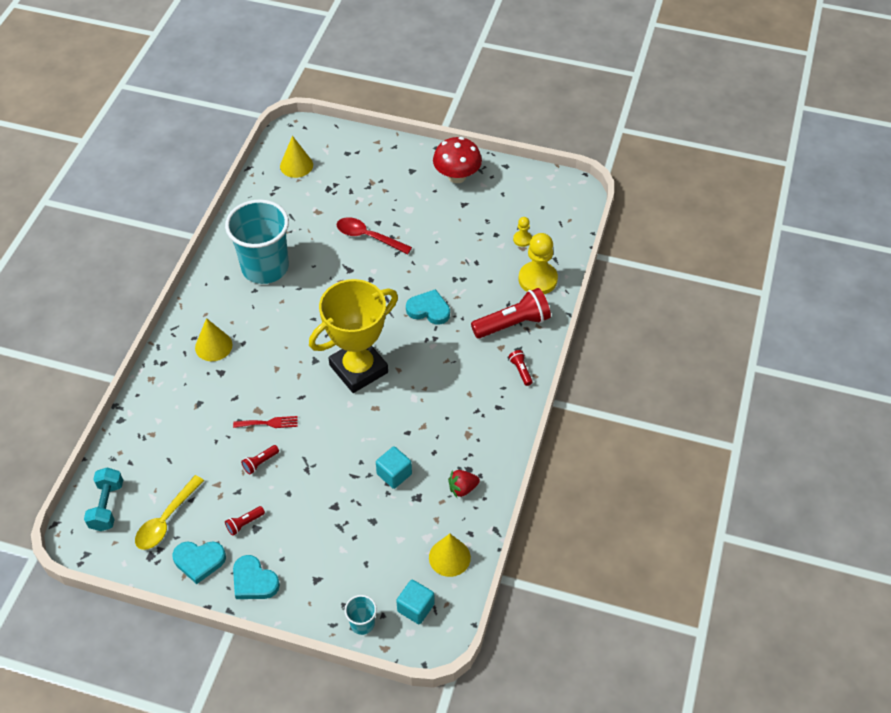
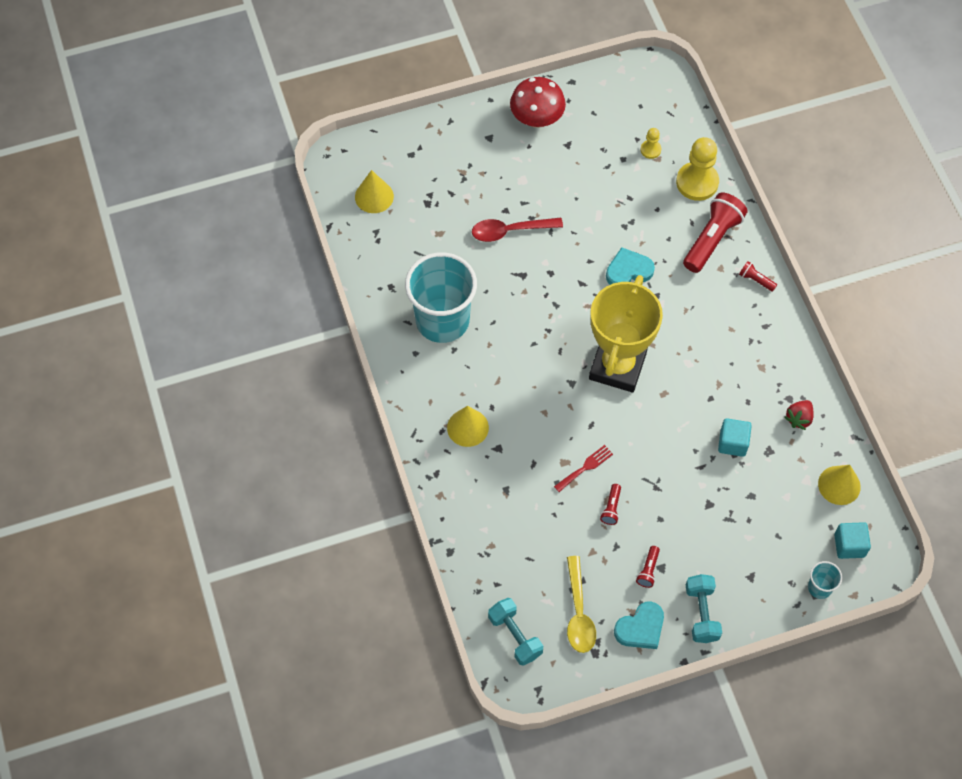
camera: 35 degrees left, 10 degrees up
turquoise heart [233,555,280,599] -> turquoise dumbbell [686,574,722,643]

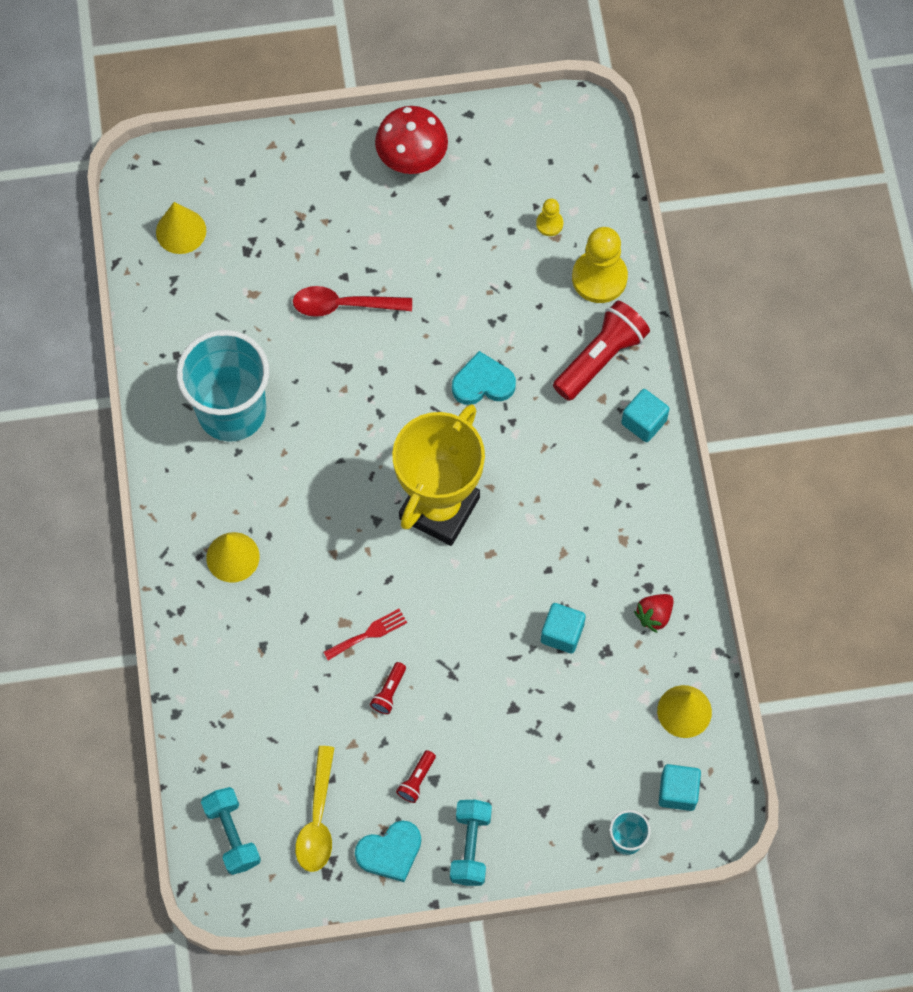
camera: 10 degrees right, 5 degrees up
red flashlight [739,261,777,292] -> turquoise cube [621,389,669,442]

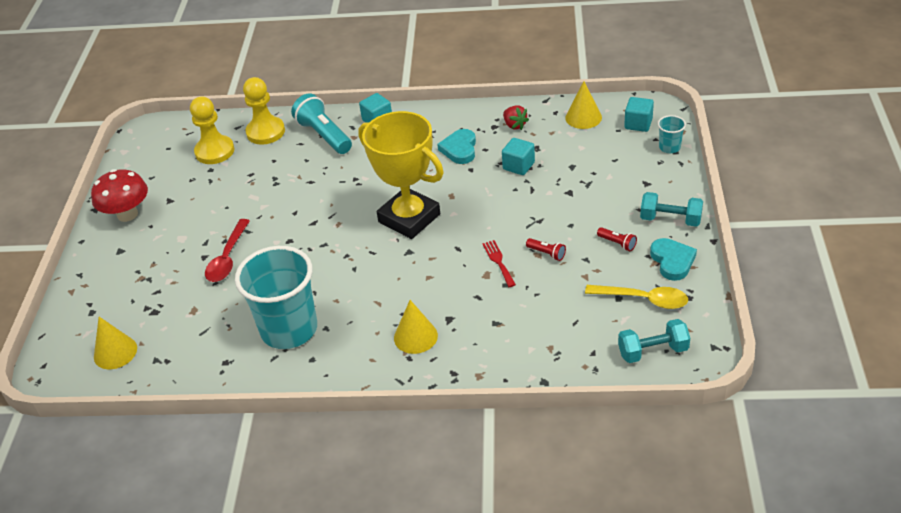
camera: 75 degrees left, 25 degrees down
turquoise heart [452,351,516,405] -> turquoise heart moved to [437,129,476,164]
yellow pawn [536,199,563,236] -> yellow pawn [190,96,234,164], size x2.02
red flashlight [553,301,650,401] -> turquoise flashlight [291,93,352,154]

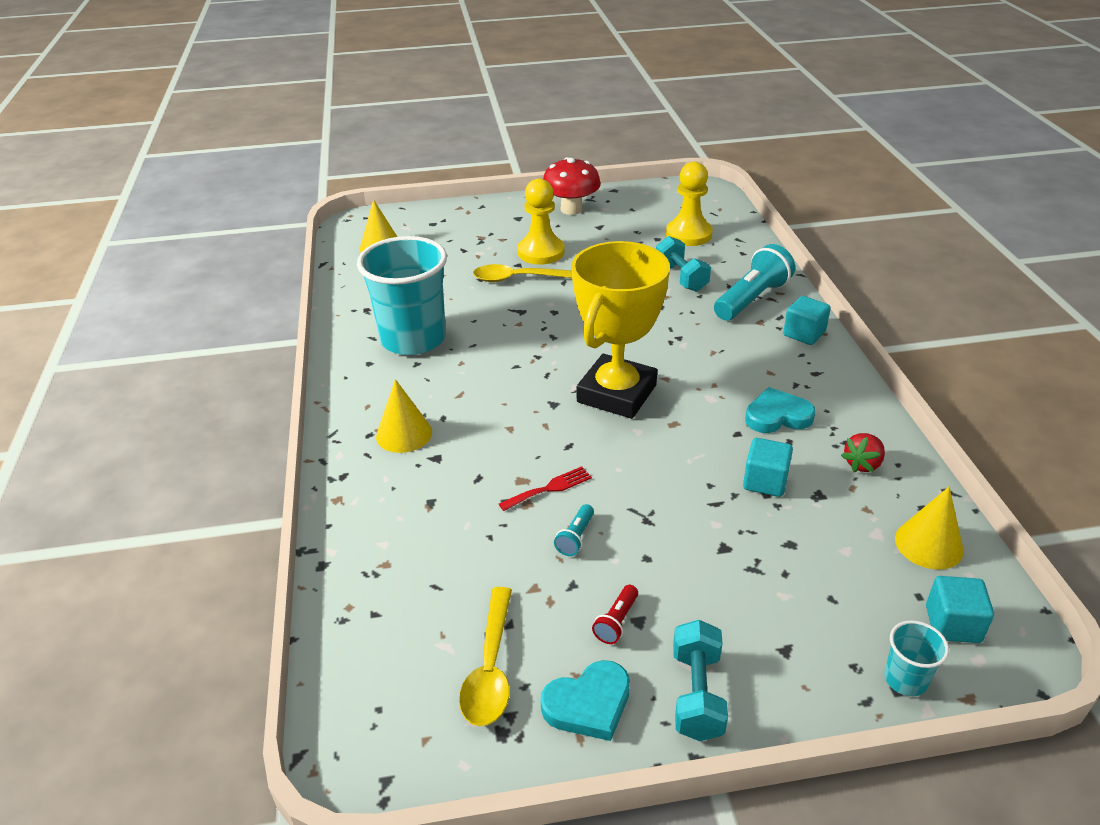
camera: 75 degrees right, 5 degrees down
red spoon [205,219,250,282] -> yellow spoon [473,264,572,282]
yellow pawn [243,77,285,145] -> yellow pawn moved to [518,179,565,265]
red flashlight [526,238,566,261] -> turquoise flashlight [554,504,594,556]
turquoise dumbbell [618,319,690,363] -> turquoise dumbbell moved to [656,236,711,292]

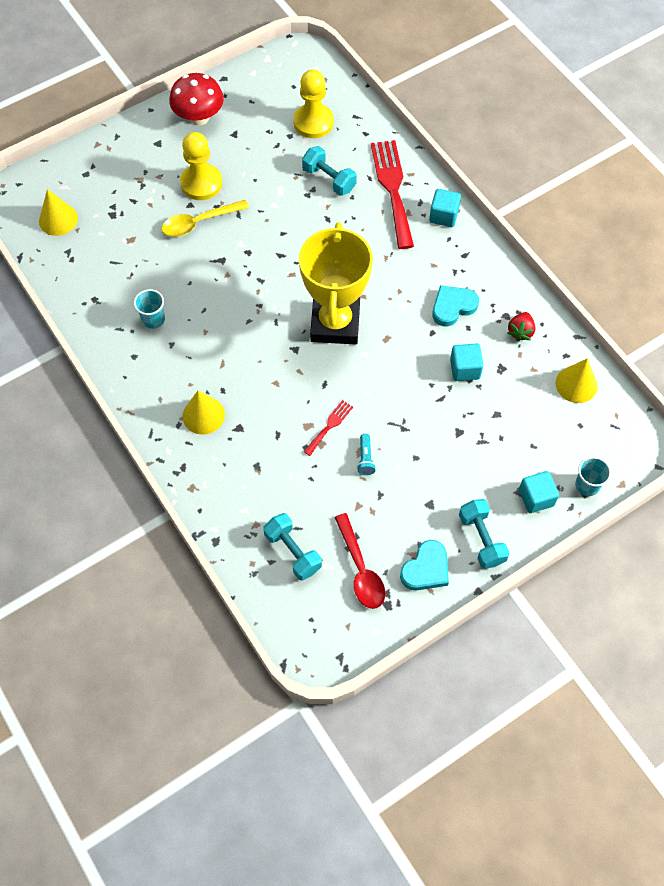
camera: 25 degrees left, 25 degrees up
turquoise cup [357,236,447,355] -> turquoise cup [134,289,165,329], size x0.42
yellow spoon [459,587,512,726] -> red spoon [334,513,385,609]
red flashlight [592,585,638,644] -> none
turquoise flashlight [714,244,795,321] -> red fork [371,140,414,249]
turquoise cube [926,576,994,643] -> turquoise cube moved to [519,471,559,513]
none -> turquoise dumbbell [263,513,322,581]

